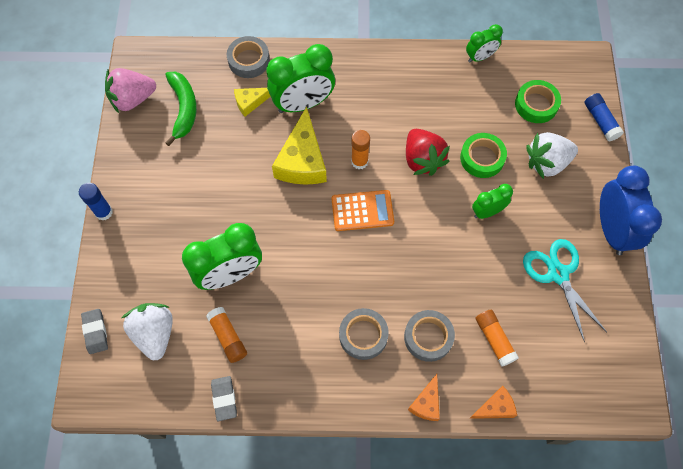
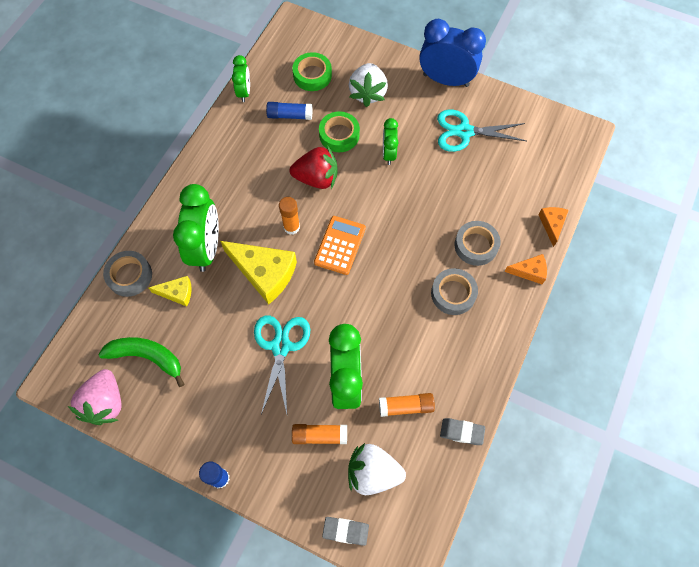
camera: 65 degrees left, 0 degrees up
yellow cheese [234,88,271,117] -> yellow cheese turned 90 degrees counterclockwise [149,276,191,306]
orange cheese [408,374,440,421] -> orange cheese turned 45 degrees counterclockwise [504,254,547,284]
orange glue stick [476,310,519,367] -> orange glue stick moved to [292,424,347,444]
blue glue stick [585,93,624,142] -> blue glue stick moved to [266,102,312,120]
none -> turquoise scissors [254,316,310,414]

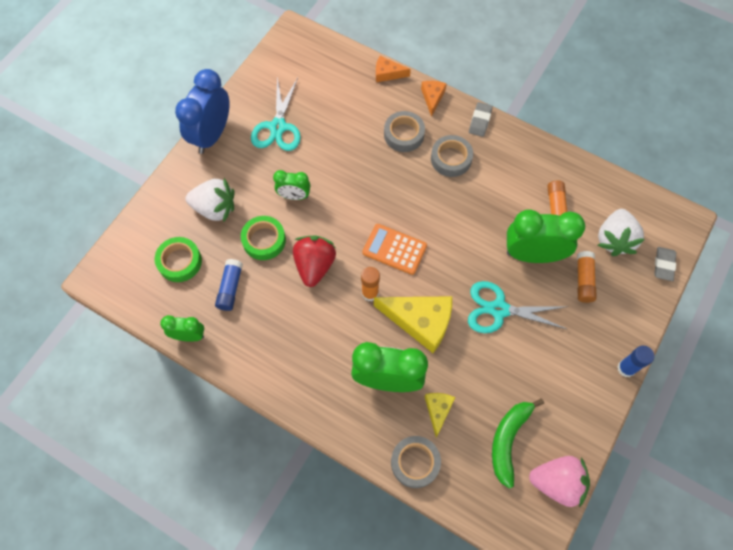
camera: 85 degrees left, 0 degrees up
yellow cheese [220,241,297,304] -> yellow cheese turned 75 degrees clockwise [374,297,452,353]
grey eraser [440,418,485,445] -> grey eraser moved to [469,102,493,137]

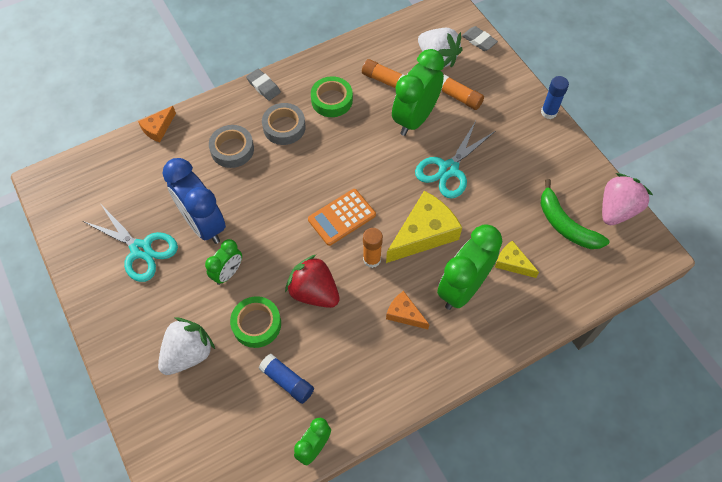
camera: 60 degrees left, 5 degrees down
green tape [155,237,202,282] -> green tape moved to [311,76,353,117]
blue clock [175,69,230,154] -> blue clock moved to [162,158,226,244]
grey tape [391,436,441,488] -> none
orange cheese [421,81,447,117] -> orange cheese moved to [386,291,430,329]

